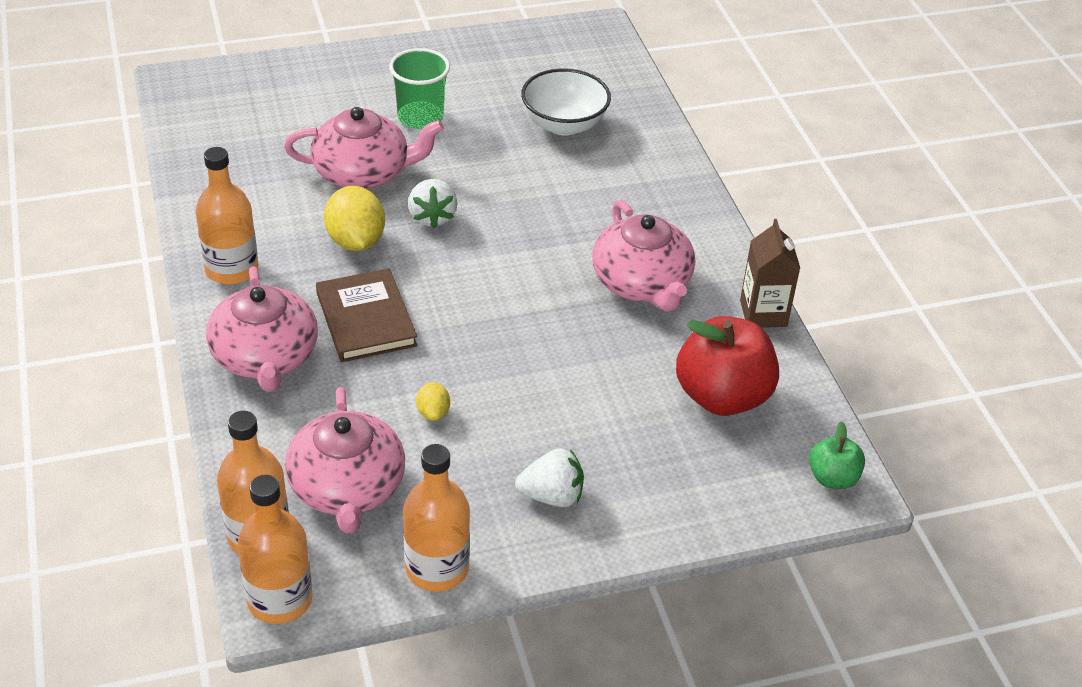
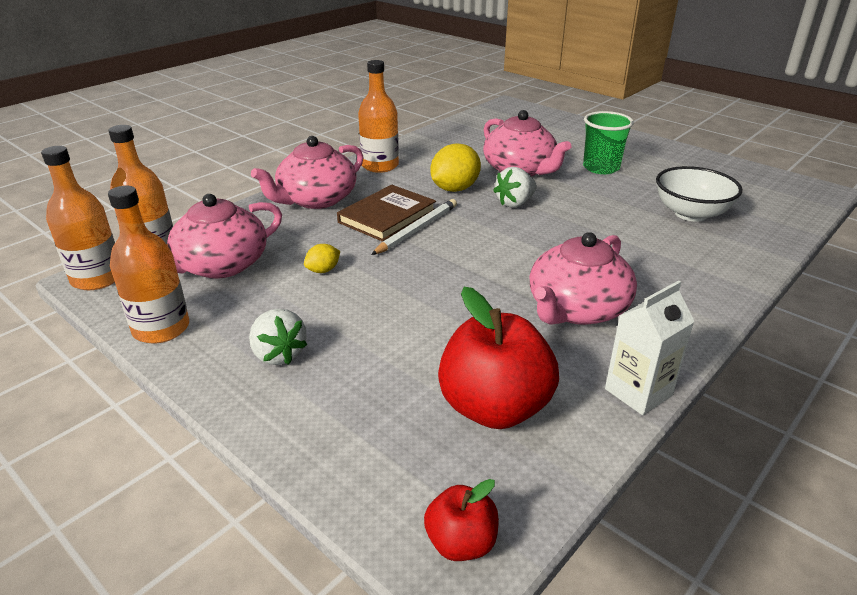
camera: 60 degrees right, 10 degrees down
brown carton [740,219,800,328] -> white carton [605,280,695,415]
green apple [809,421,865,489] -> red apple [424,479,499,561]
none -> white pencil [371,199,457,255]

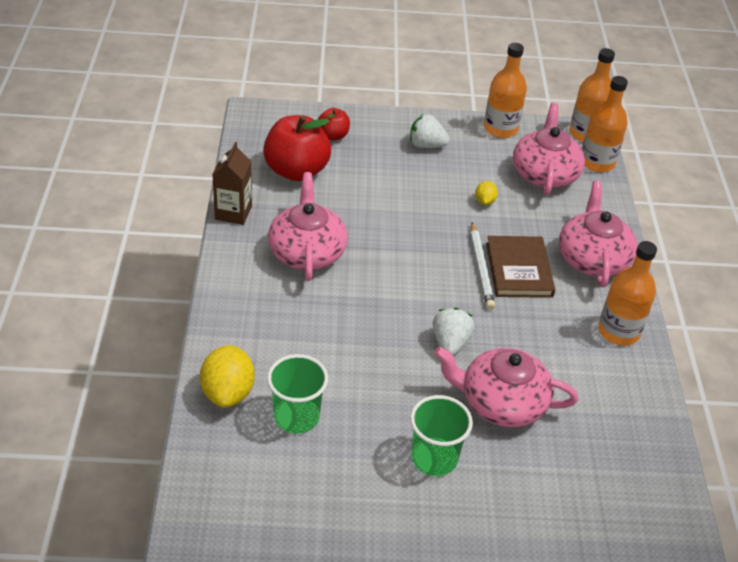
camera: 135 degrees right, 10 degrees up
red apple [424,479,499,561] -> red apple moved to [318,108,350,141]
yellow lemon [430,143,481,192] -> yellow lemon moved to [200,345,255,408]
white carton [605,280,695,415] -> brown carton [212,142,252,225]
white bowl [656,166,743,222] -> green cup [267,354,328,434]

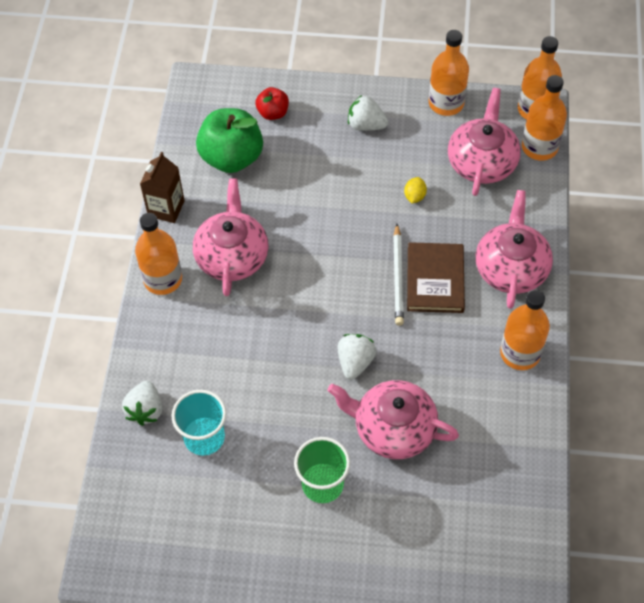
camera: 10 degrees right, 15 degrees up
yellow lemon [200,345,255,408] -> white strawberry [122,381,162,426]
red apple [263,115,331,181] -> green apple [196,108,263,173]
green cup [267,354,328,434] -> turquoise cup [171,390,226,456]
none -> orange bottle [135,213,182,295]

